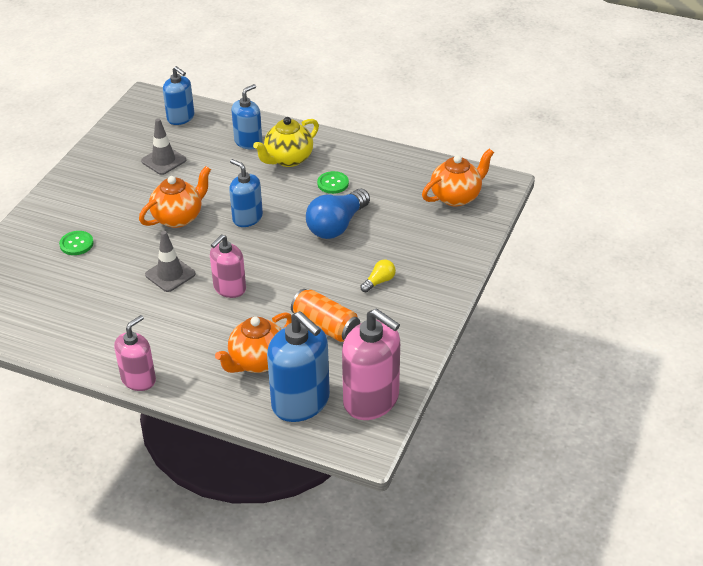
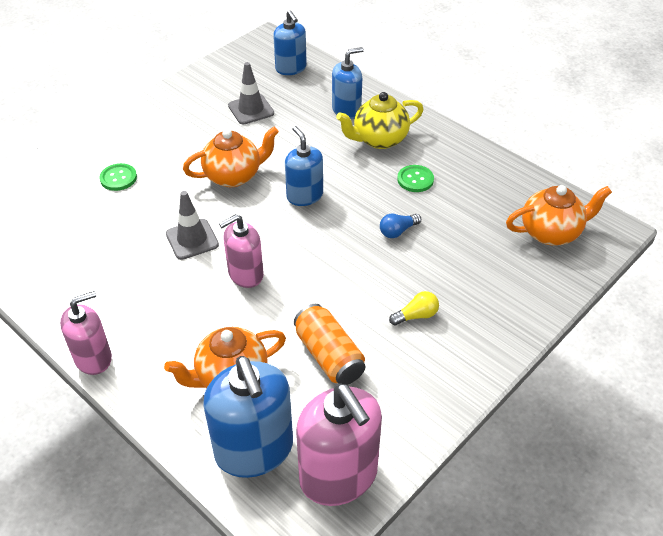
camera: 20 degrees right, 5 degrees up
blue light bulb [306,189,370,239] -> blue light bulb [380,214,421,238], size x0.48

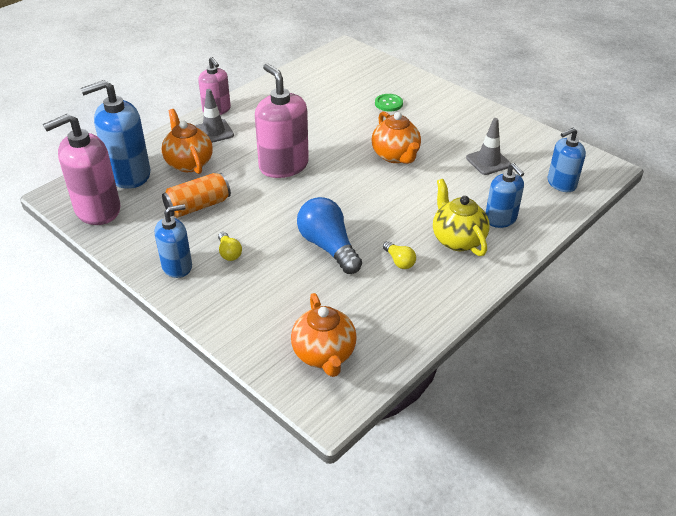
camera: 90 degrees right, 5 degrees down
grey traffic cone [166,191,219,260] -> grey traffic cone moved to [195,89,234,143]
pink soap dispenser [219,214,264,288] -> pink soap dispenser [255,63,309,178], size x1.62
blue soap dispenser [285,126,323,206] -> blue soap dispenser moved to [155,204,192,278]
blue light bulb [380,214,421,238] -> blue light bulb [297,197,362,274], size x2.09
green button [397,165,434,192] -> yellow light bulb [383,241,416,269]

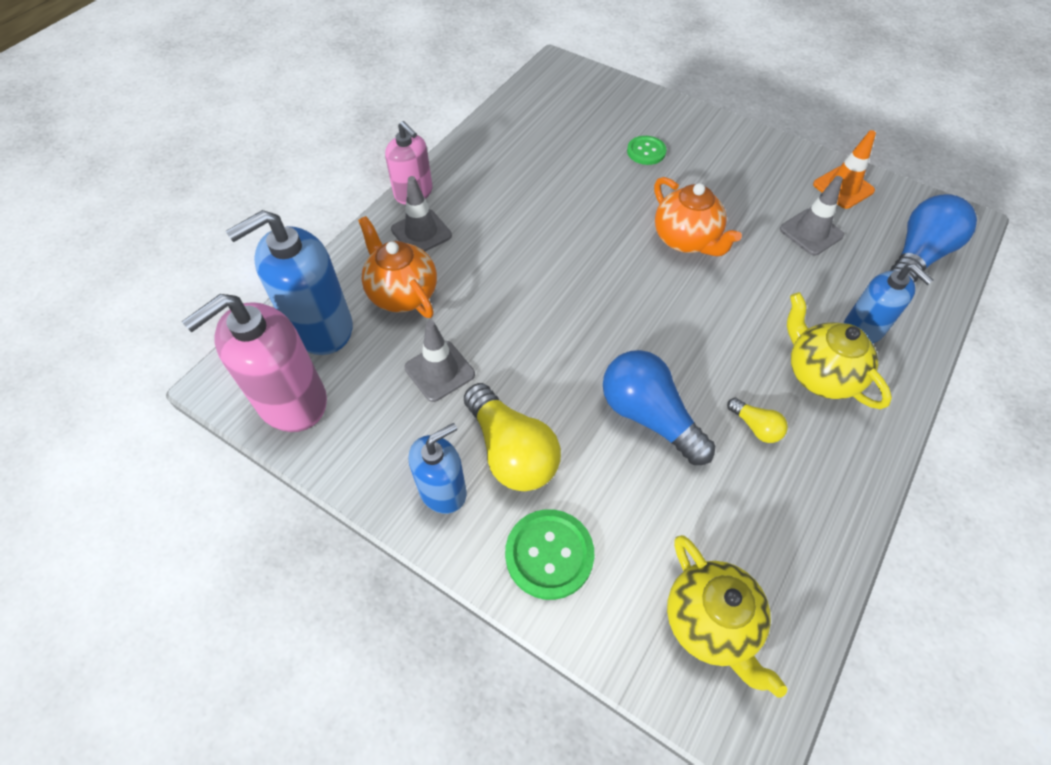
camera: 10 degrees left, 15 degrees up
orange can [162,173,231,218] -> grey traffic cone [404,320,475,402]
yellow light bulb [218,232,242,261] -> yellow light bulb [464,383,561,491], size x2.09
pink soap dispenser [255,63,309,178] -> none
orange teapot [291,293,357,377] -> yellow teapot [667,535,787,698]
blue soap dispenser [548,128,586,192] -> blue light bulb [889,194,977,283]
none -> green button [505,509,595,600]
none -> orange traffic cone [813,130,876,209]

